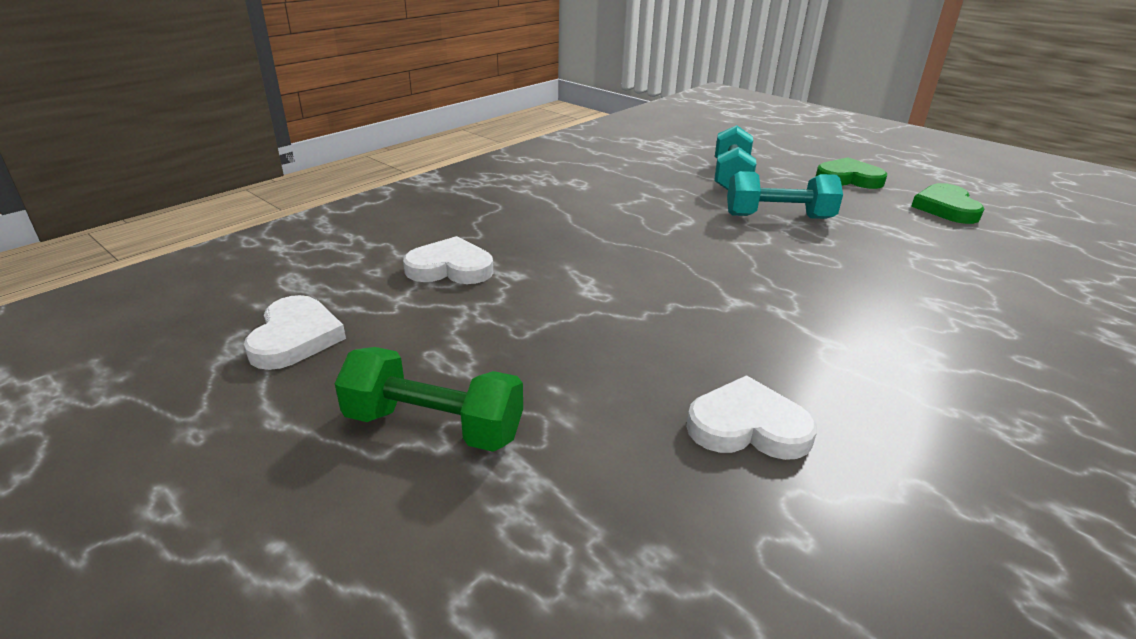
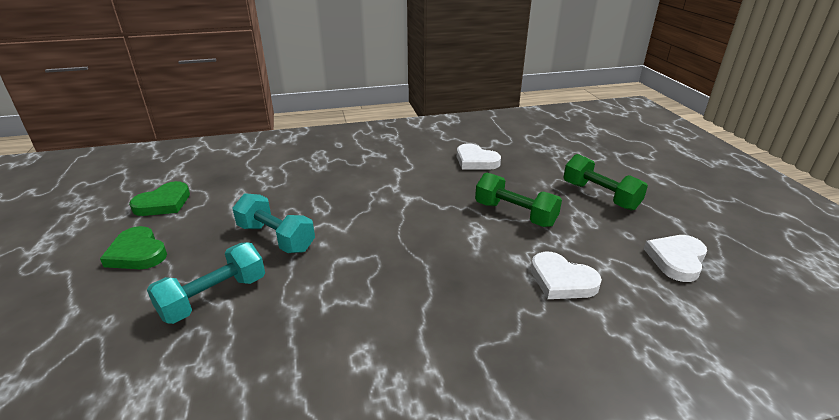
camera: 145 degrees left, 0 degrees up
none -> green dumbbell [475,173,562,227]

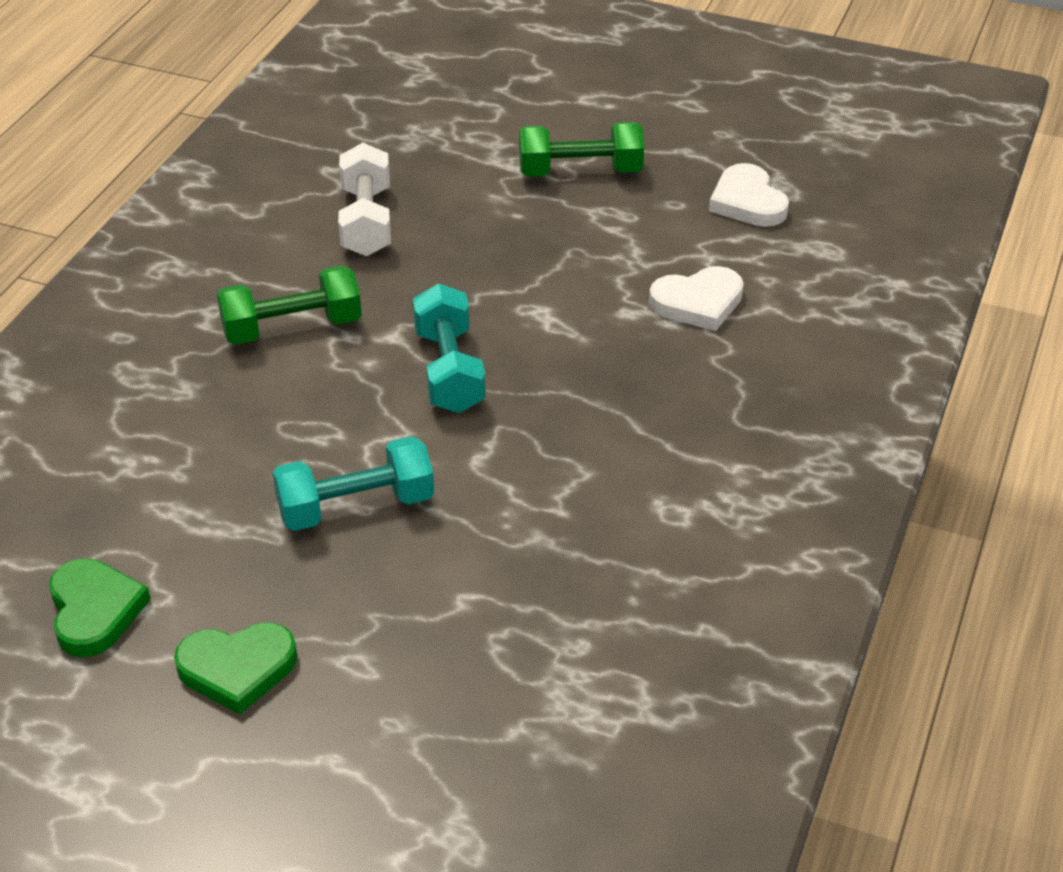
camera: 55 degrees left, 10 degrees up
turquoise dumbbell [147,242,265,324] -> turquoise dumbbell moved to [413,283,486,413]
white heart [457,143,501,170] -> white dumbbell [338,143,391,256]
green dumbbell [475,173,562,227] -> green dumbbell moved to [217,265,362,345]

